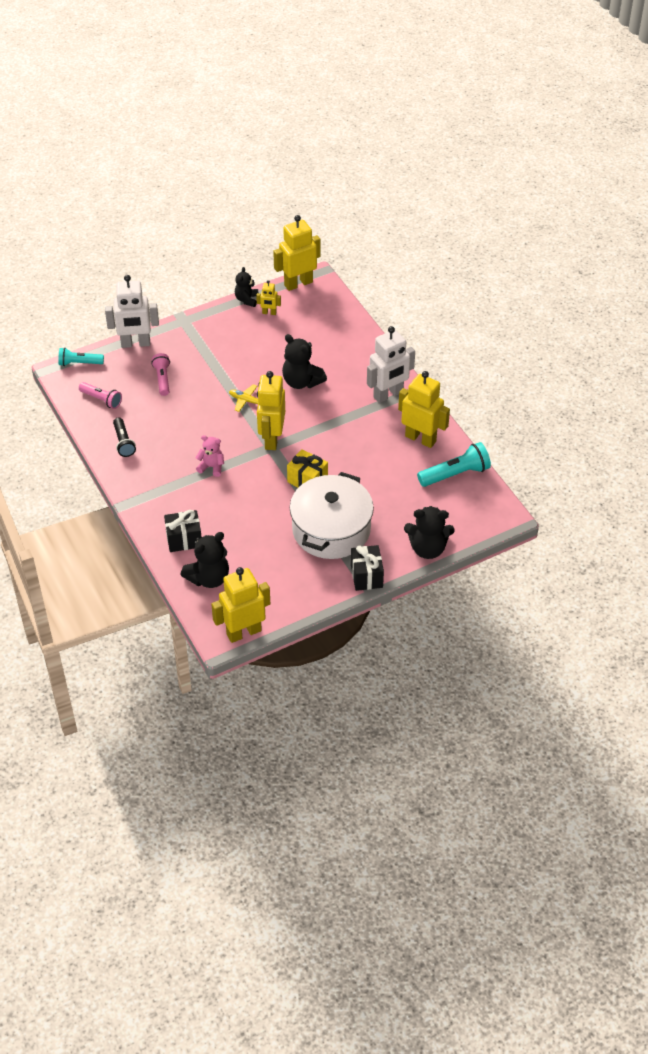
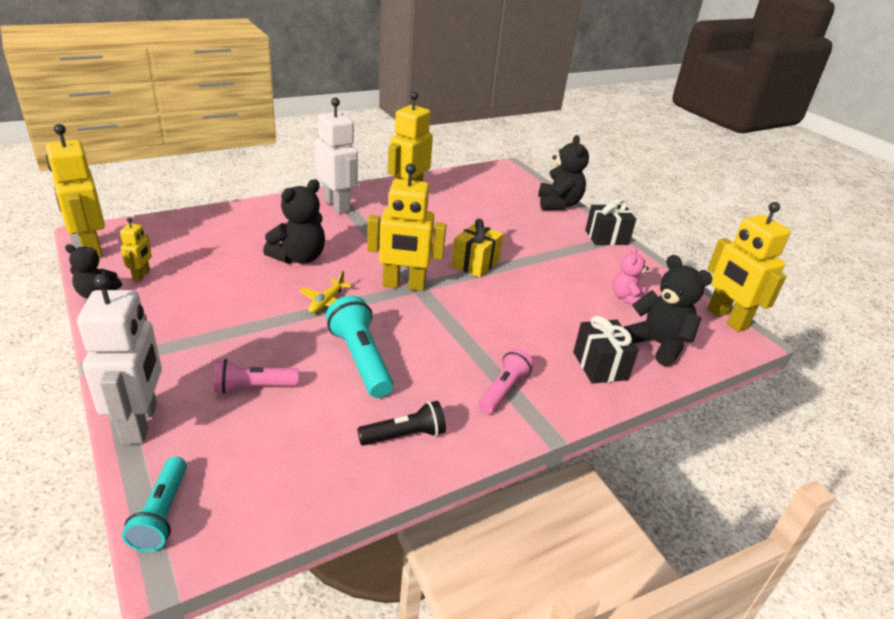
camera: 95 degrees left, 15 degrees down
pink flashlight [79,382,122,409] -> pink flashlight moved to [479,349,534,414]
pink teddy bear [196,435,224,477] -> pink teddy bear moved to [613,247,649,305]
white pot [290,472,374,559] -> none
turquoise flashlight [417,442,491,487] -> turquoise flashlight moved to [326,296,394,398]

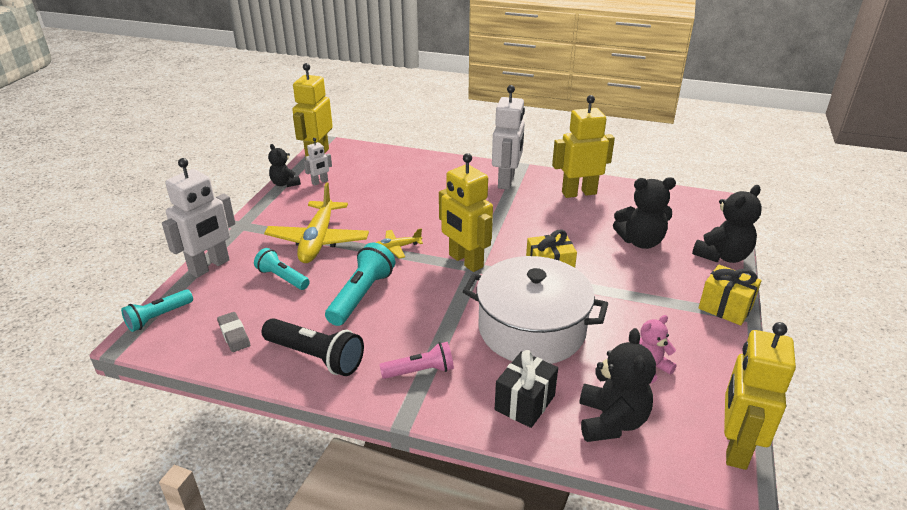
camera: 50 degrees right, 0 degrees up
yellow robot [120,217,152,282] -> white robot [304,138,332,186]
pink flashlight [214,359,299,393] -> turquoise flashlight [254,248,310,290]
black teddy bear [263,179,325,264] -> black teddy bear moved to [613,177,676,249]
black flashlight [357,401,446,446] -> black flashlight [262,318,364,376], size x1.52
black gift [585,199,636,245] -> yellow gift [699,264,762,326]
none -> grey eraser [217,312,250,352]
none -> yellow plane [264,182,369,263]
none -> white pot [463,256,608,364]

